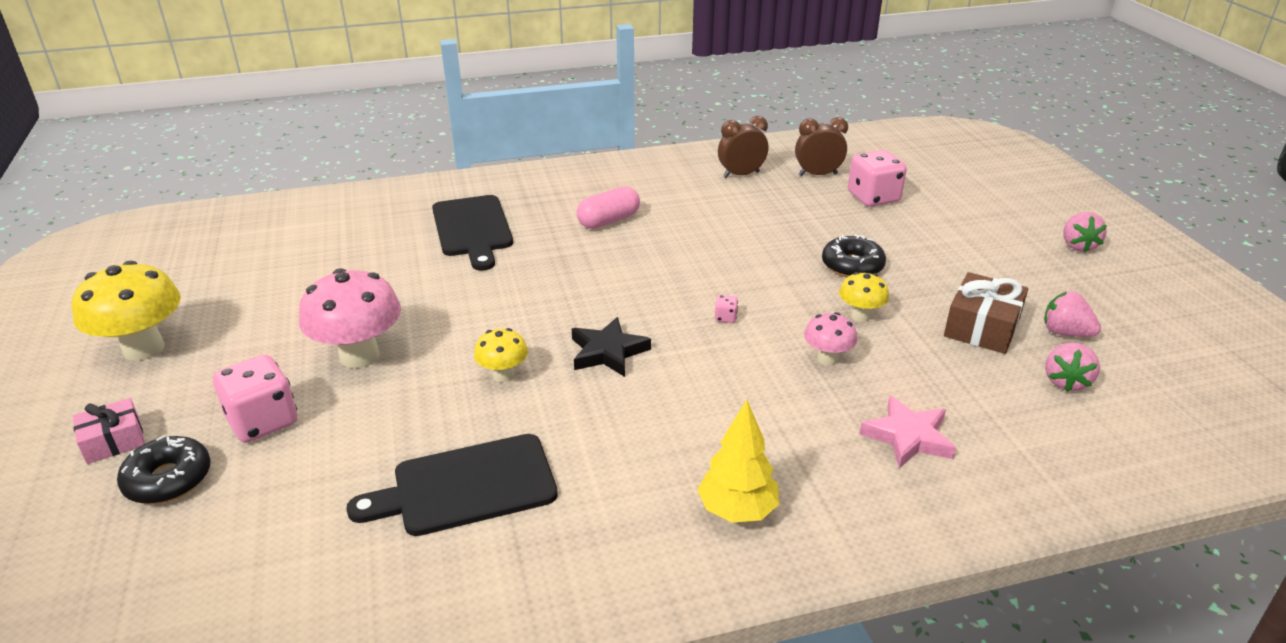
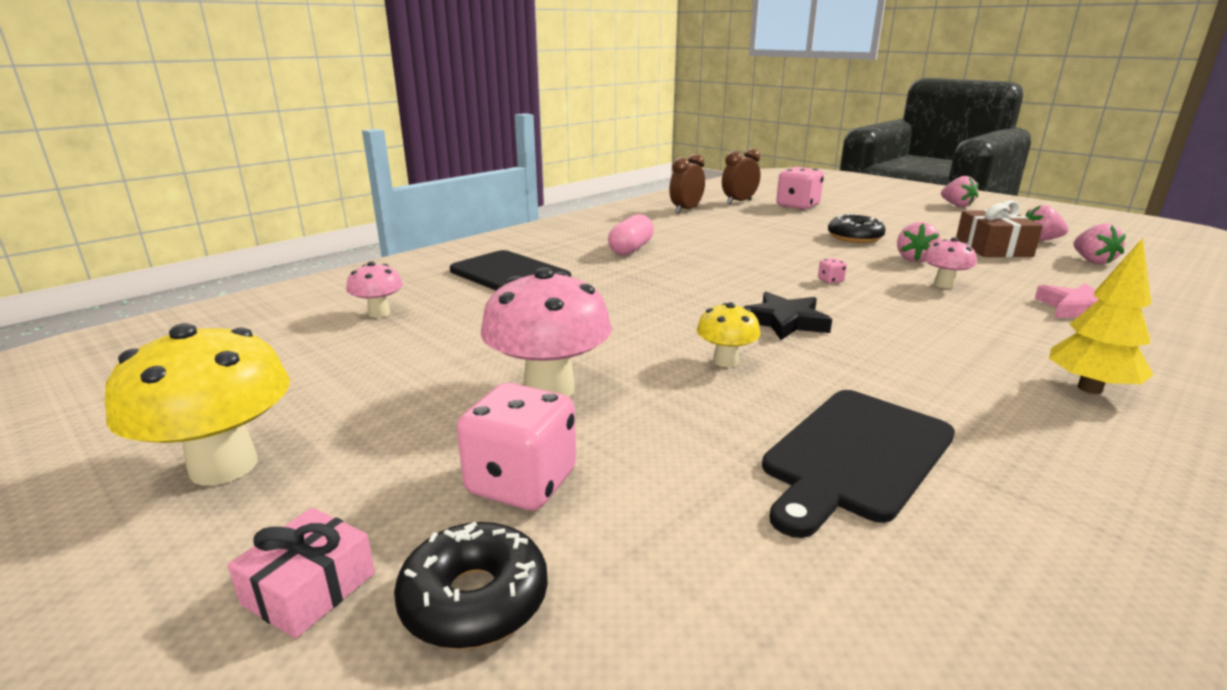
camera: 30 degrees left, 10 degrees down
yellow mushroom [839,272,889,322] -> pink strawberry [897,222,941,262]
none -> pink mushroom [346,261,403,318]

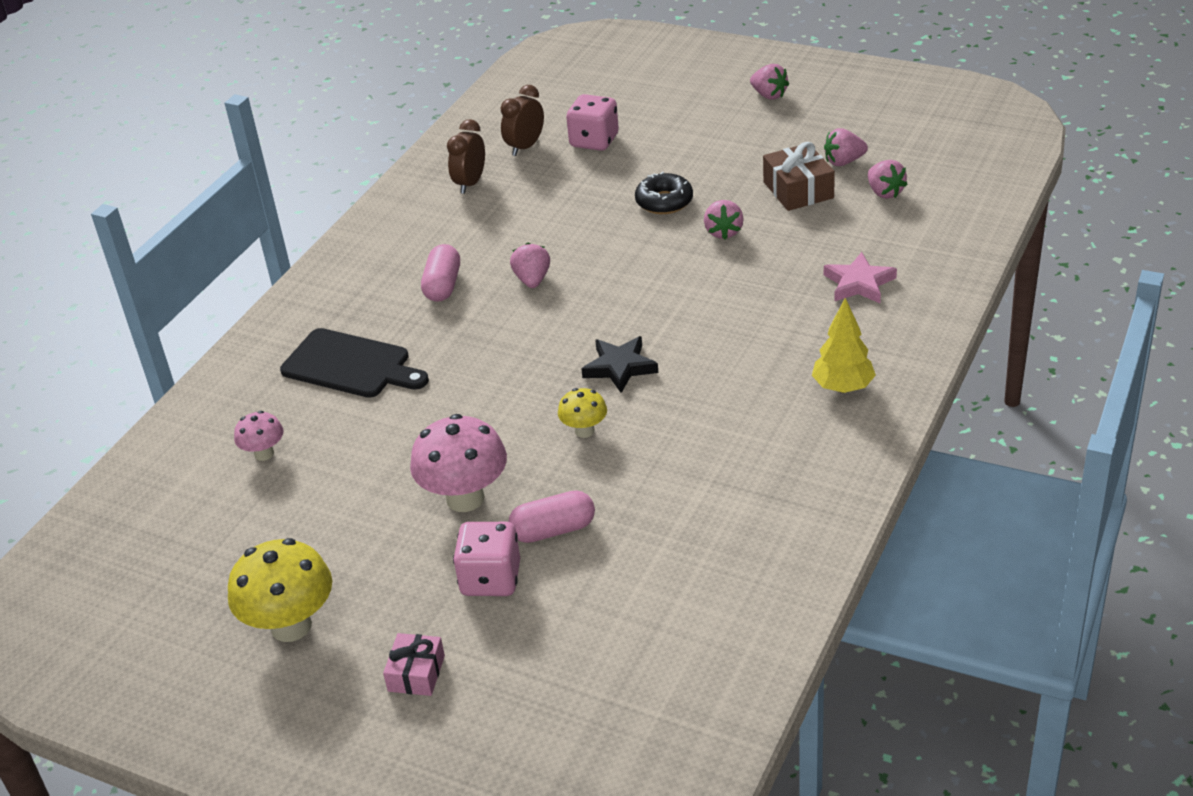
camera: 15 degrees left, 15 degrees up
black donut [394,522,548,649] -> none
black cutting board [762,390,955,538] -> none
pink dice [818,258,847,284] -> none
pink mushroom [923,238,977,288] -> none
none -> pink capsule [508,490,595,543]
none -> pink strawberry [510,243,550,288]

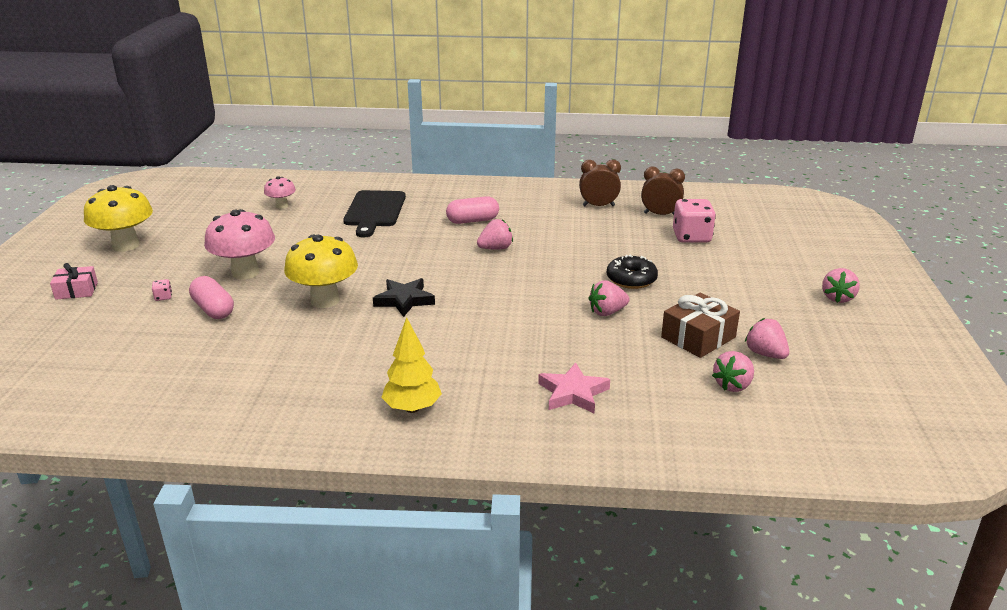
camera: 65 degrees right, 10 degrees down
pink dice [453,522,520,596] -> pink dice [152,279,172,301], size x0.41
yellow mushroom [558,388,607,438] -> yellow mushroom [284,235,358,308], size x1.87

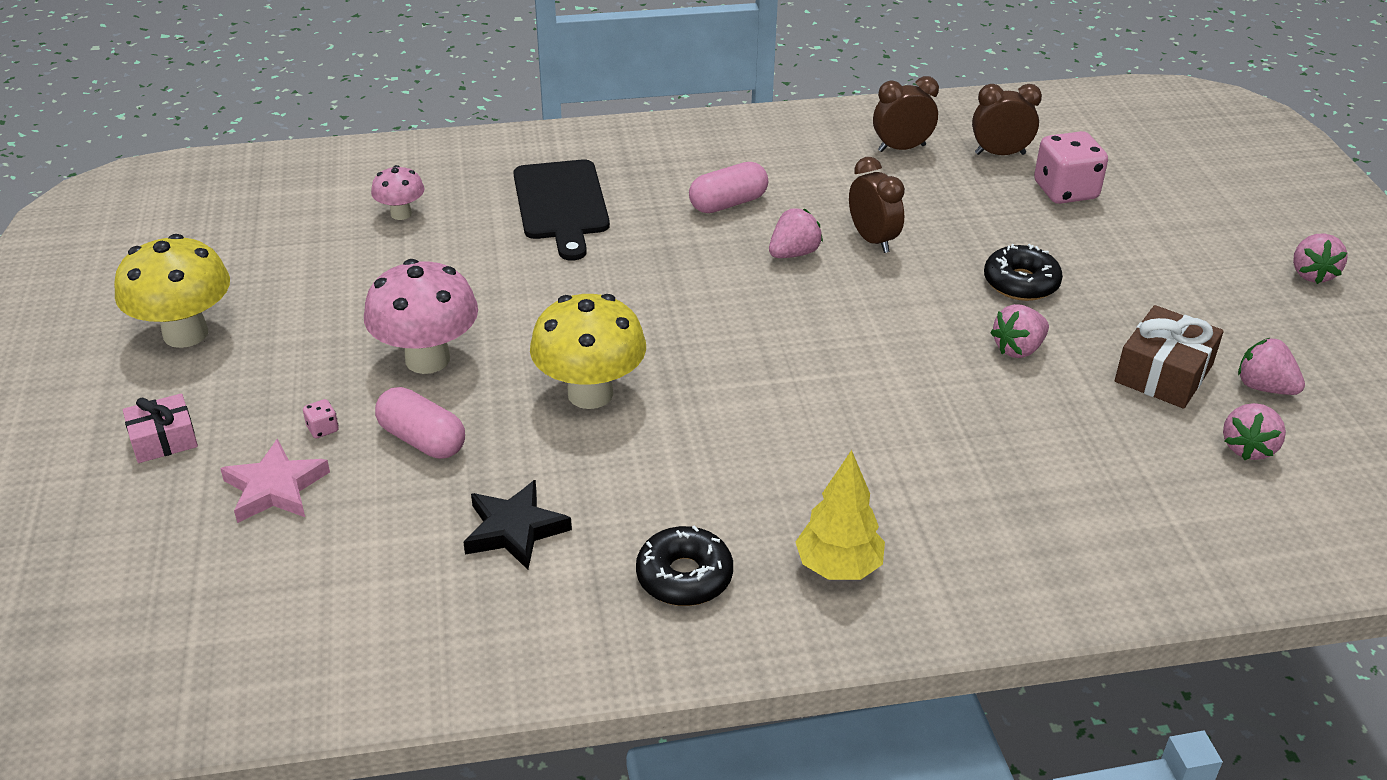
camera: 15 degrees left, 10 degrees up
black star [373,278,435,317] -> black star moved to [463,480,572,570]
pink star [538,363,610,413] -> pink star moved to [220,439,330,523]
none -> black donut [636,525,733,606]
none -> brown clock [849,157,905,253]

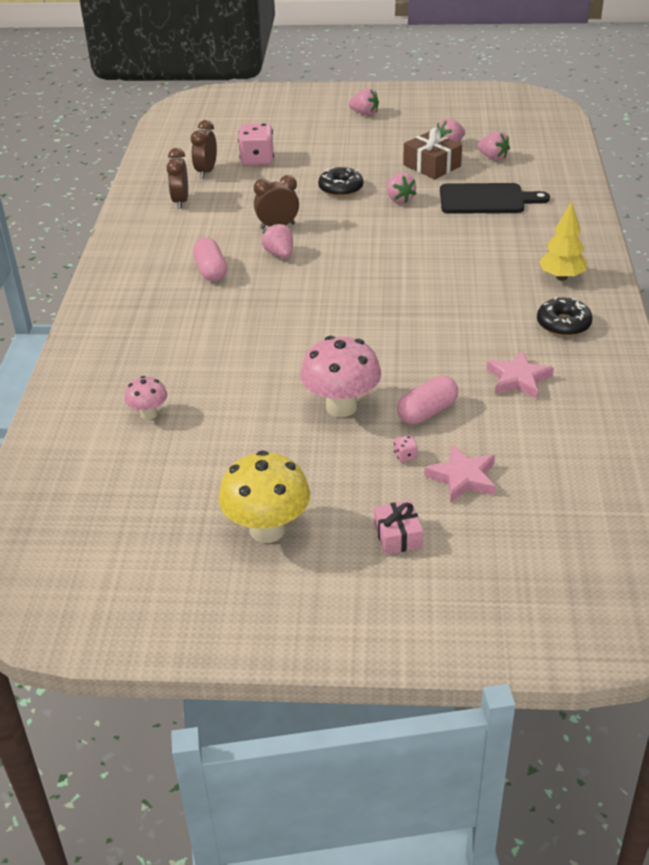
camera: 75 degrees left, 0 degrees up
black star [463,480,572,570] -> pink star [486,350,554,399]
black cutting board [513,159,610,261] -> black cutting board moved to [440,183,550,214]
yellow mushroom [530,294,646,409] -> none

